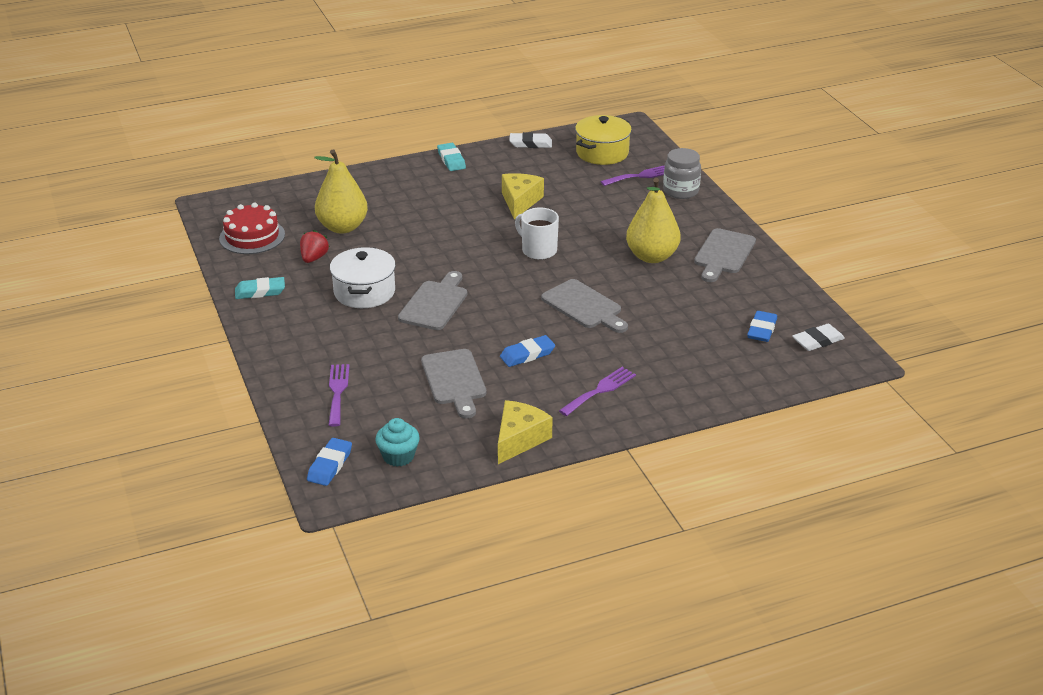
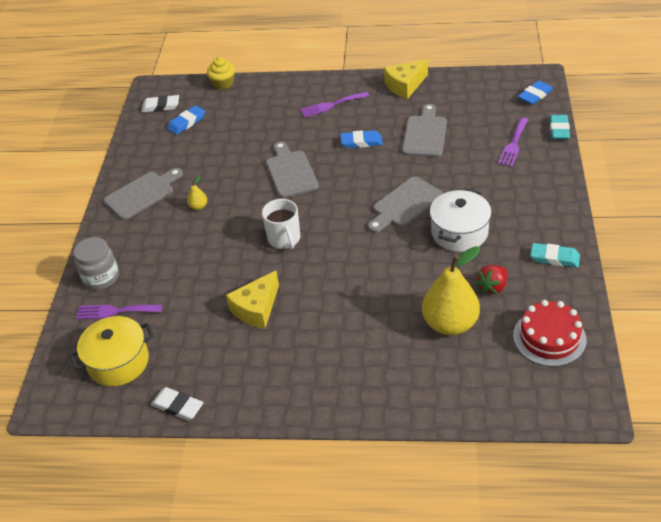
camera: 150 degrees left, 10 degrees up
turquoise cupcake [375,418,420,467] -> none
turquoise eraser [437,143,466,171] -> turquoise eraser moved to [550,115,570,140]
yellow pear [626,178,681,263] -> yellow pear [187,176,207,210], size x0.41
none -> yellow cupcake [207,57,235,90]

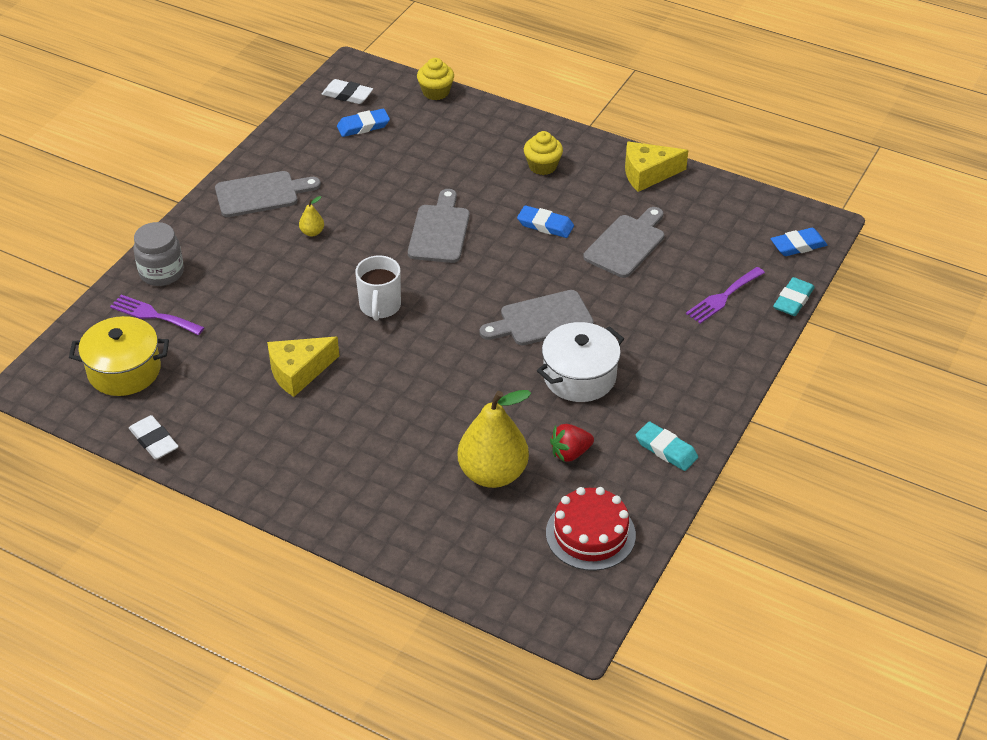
camera: 20 degrees right, 0 degrees up
purple fork [300,92,369,117] -> yellow cupcake [524,131,563,175]

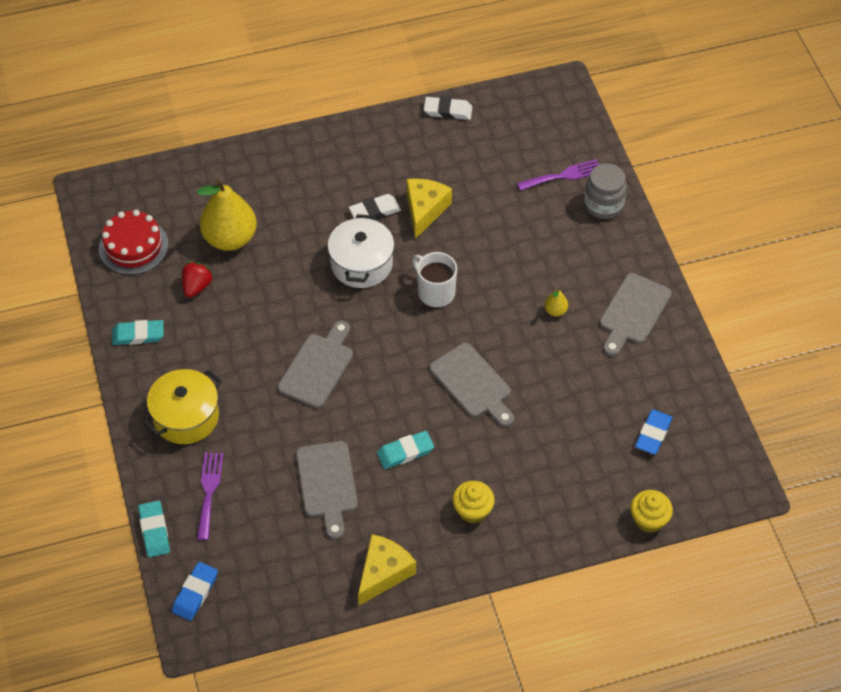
camera: 135 degrees right, 10 degrees up
yellow pot [69,316,169,396] -> yellow pot moved to [143,369,222,444]
white eraser [322,79,373,104] -> white eraser moved to [349,194,401,220]
blue eraser [517,205,574,238] -> turquoise eraser [377,431,434,469]
white pot [537,322,624,402] -> white pot moved to [328,214,394,288]

